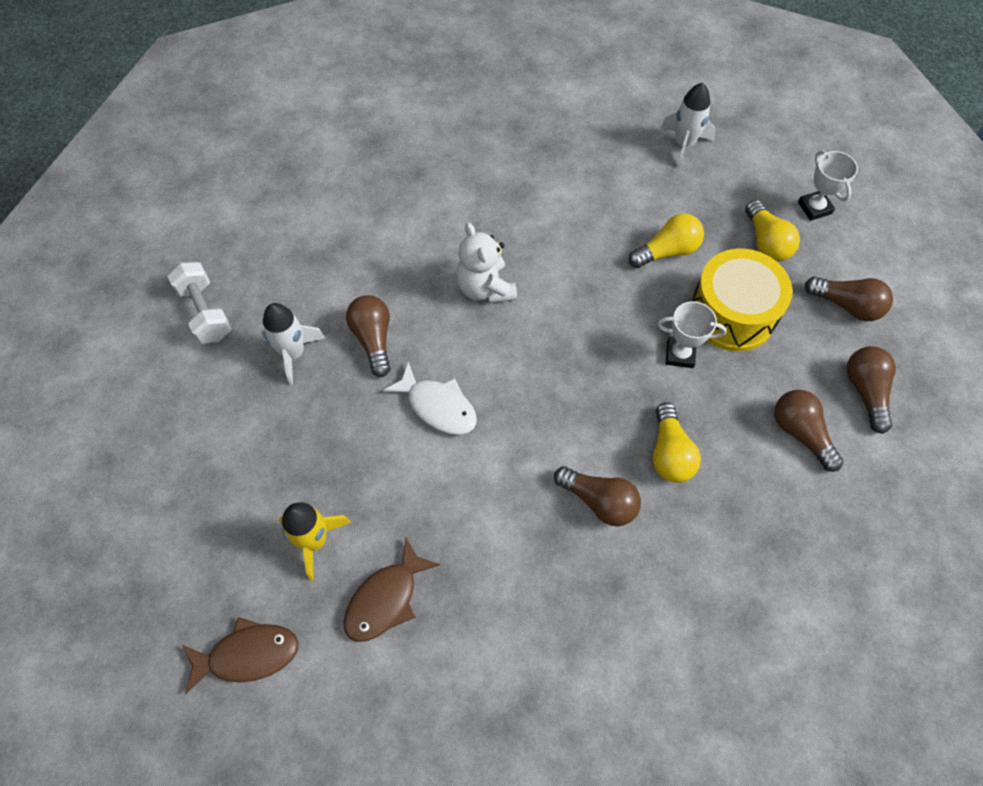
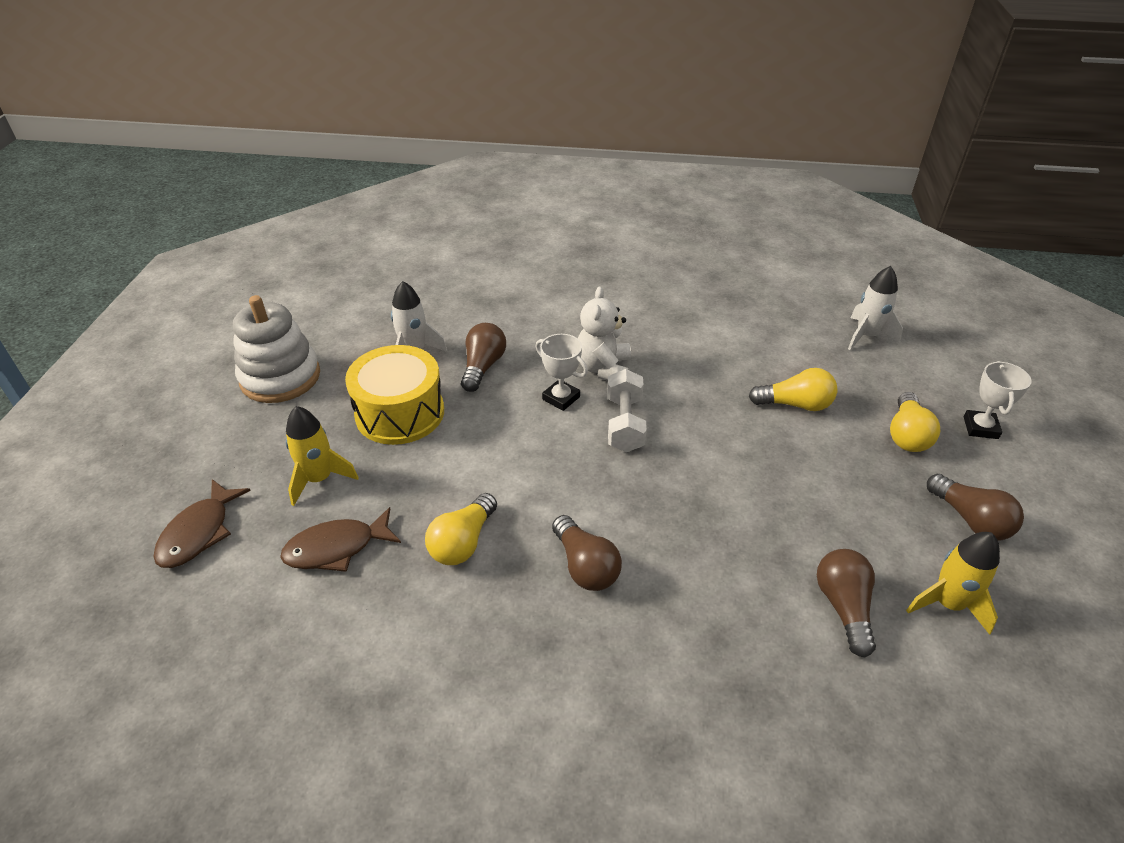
camera: 30 degrees right, 20 degrees down
white dumbbell [168,262,232,344] -> white dumbbell moved to [607,369,647,452]
brown fish [182,617,299,694] -> brown fish turned 90 degrees clockwise [153,479,251,568]
white fish [383,362,477,435] -> none
yellow light bulb [652,402,701,483] -> yellow light bulb moved to [425,493,497,565]
white trophy [657,301,727,368] -> white trophy moved to [535,334,588,411]
yellow drum [691,249,792,351] -> yellow drum moved to [345,345,444,445]
brown light bulb [846,346,896,434] -> yellow rocket [906,532,1000,635]
none -> white stacking toy [233,295,320,403]

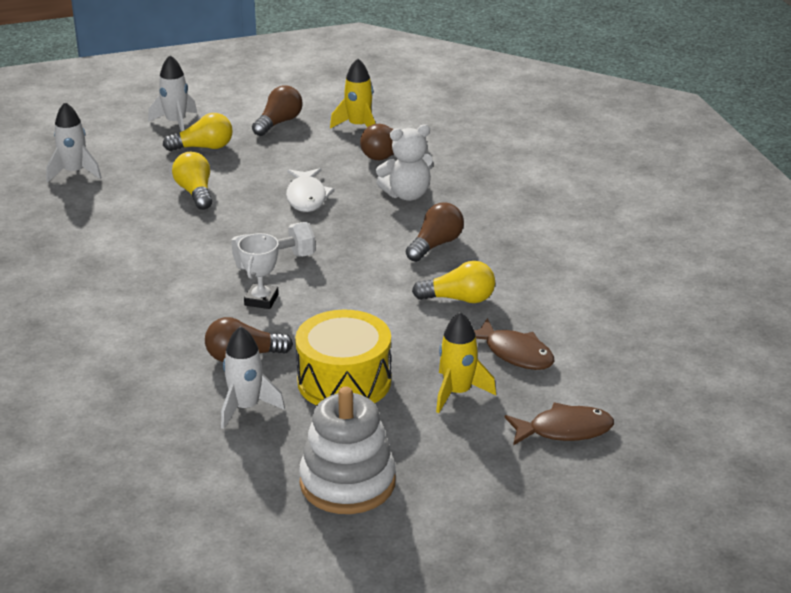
camera: 115 degrees left, 10 degrees down
white teddy bear [578,287,631,381] -> white teddy bear moved to [376,124,434,201]
white trophy [964,361,1032,439] -> white rocket [148,55,197,131]
none -> white fish [286,168,334,212]

